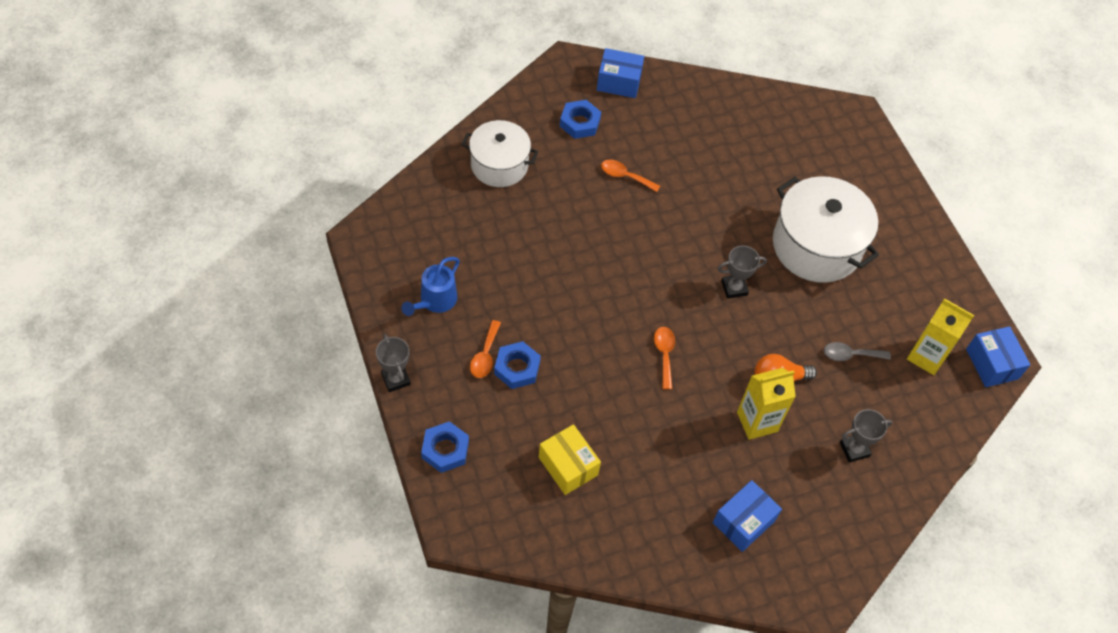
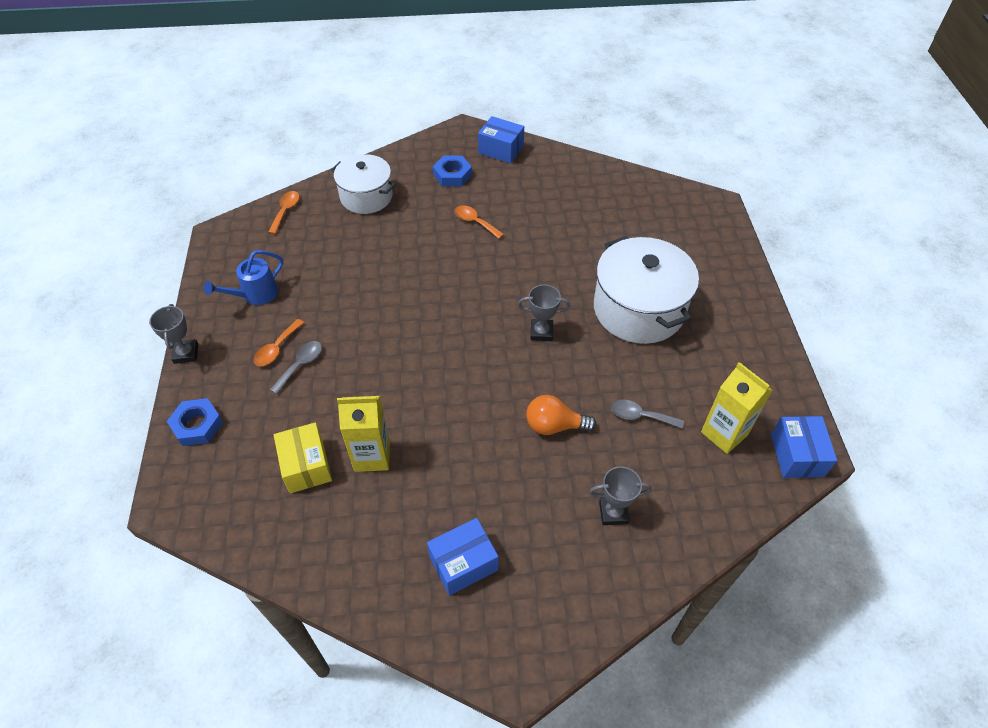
camera: 20 degrees right, 5 degrees down
blue nut [494,341,541,389] -> grey spoon [270,341,322,394]
orange spoon [654,327,675,390] -> orange spoon moved to [268,191,299,234]
yellow carton [737,368,796,440] -> yellow carton moved to [337,396,390,472]

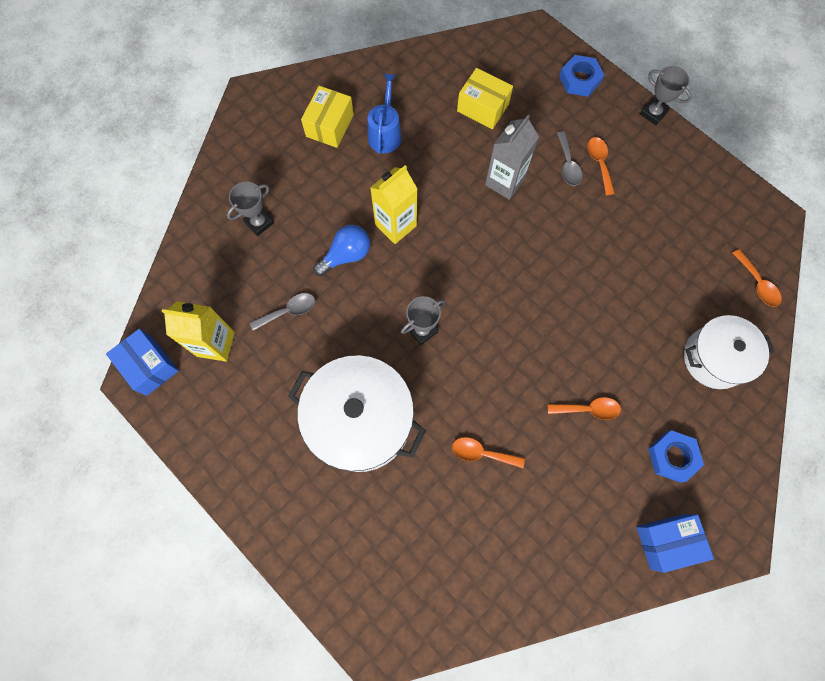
camera: 140 degrees right, 20 degrees up
blue watering can [204,250,283,305] -> blue watering can moved to [367,74,402,154]
yellow carton [337,396,390,472] -> yellow carton moved to [370,165,417,244]
blue box [427,518,499,596] -> yellow box [301,86,354,148]
orange light bulb [526,395,596,435] -> blue light bulb [313,225,370,276]
none -> orange spoon [452,437,525,468]
none -> grey carton [485,114,539,200]

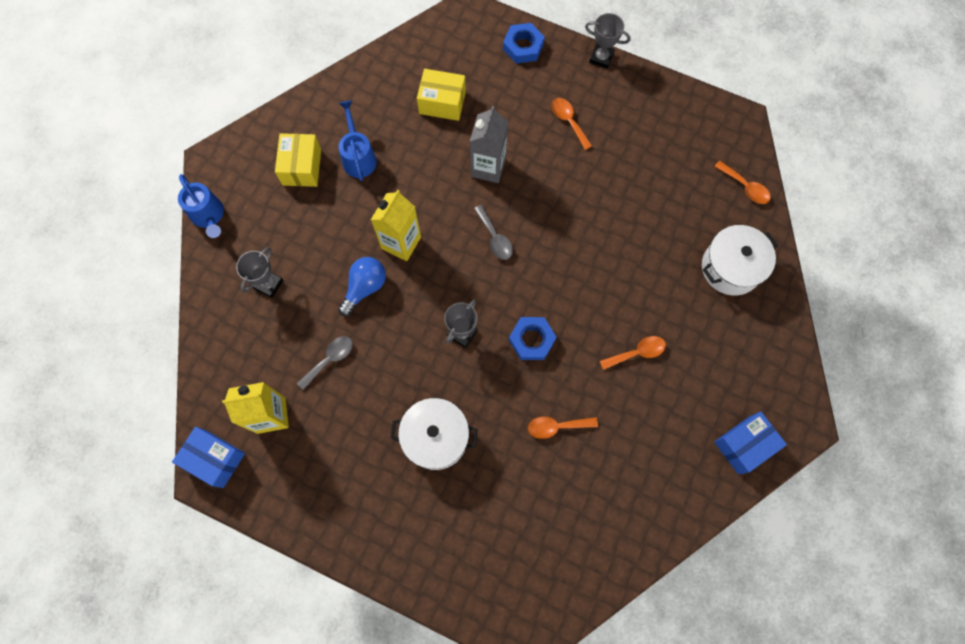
camera: 20 degrees left, 0 degrees up
white pot [288,355,426,472] -> white pot [390,398,478,470], size x0.65
grey spoon [557,131,582,186] -> grey spoon moved to [474,205,513,260]
blue nut [648,430,704,483] -> blue nut moved to [509,317,557,360]
none -> blue watering can [178,174,224,238]

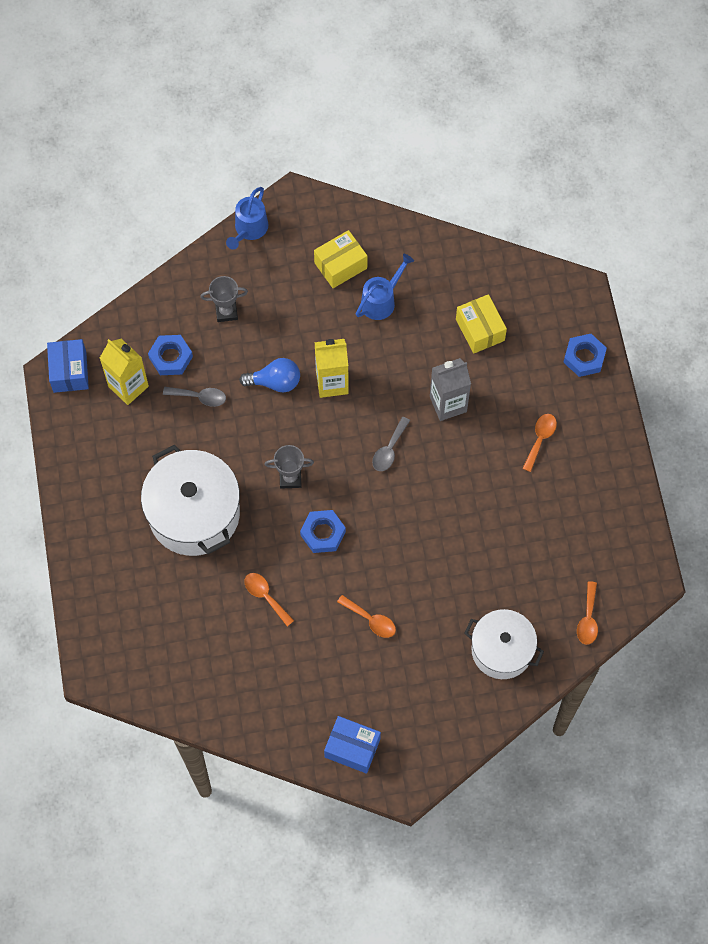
camera: 55 degrees right, 5 degrees down
white pot [390,398,478,470] -> white pot [141,445,240,556], size x1.53
grey trophy [585,13,631,69] -> none
none -> blue nut [148,335,193,375]

